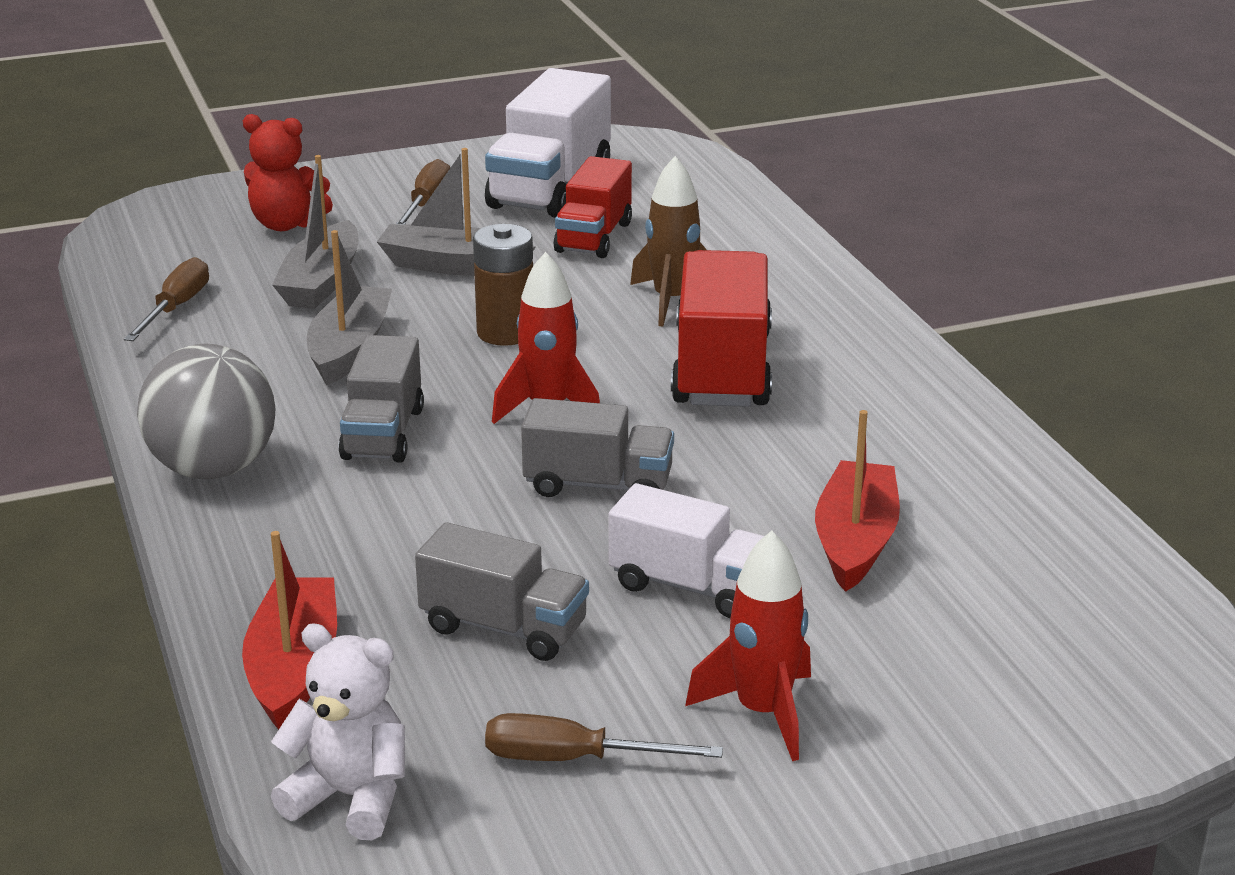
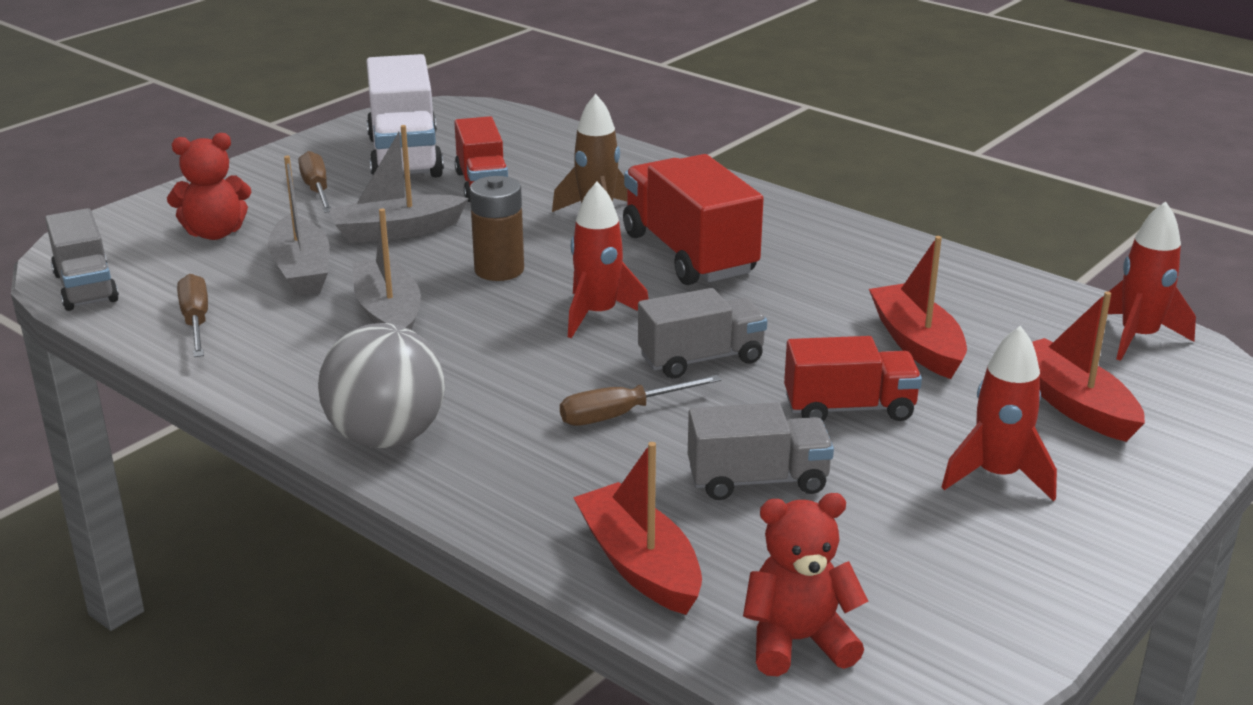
camera: 30 degrees left, 0 degrees up
white teddy bear [271,624,405,840] -> red teddy bear [743,493,868,676]
grey truck [338,335,424,463] -> grey truck moved to [45,208,119,311]
brown screwdriver [485,713,723,761] -> brown screwdriver moved to [560,375,721,426]
white truck [608,483,764,618] -> red truck [784,336,922,422]
none -> red boat [1032,291,1145,442]
none -> red rocket [1108,201,1196,361]

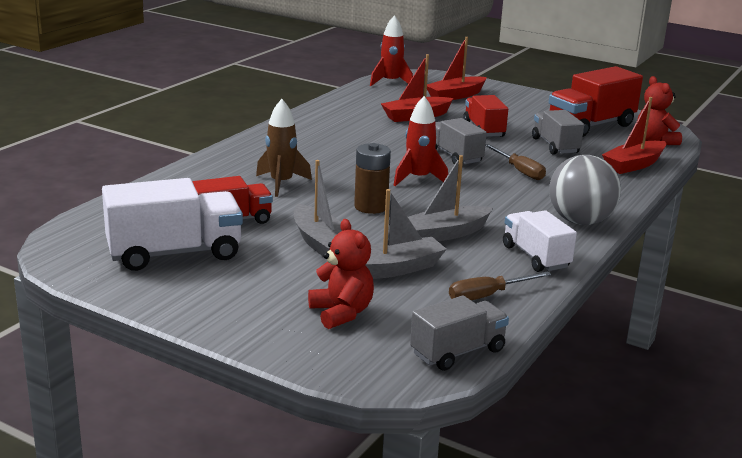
camera: 100 degrees left, 5 degrees down
brown screwdriver [298,151,331,213] -> none
red truck [623,154,764,285] -> red truck moved to [549,66,643,137]
red rocket [941,326,1057,501] -> none
none -> white truck [503,210,577,272]

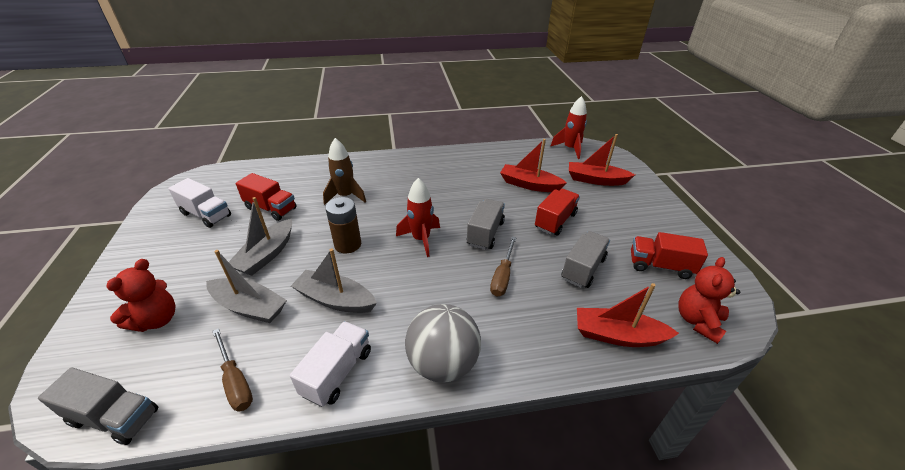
camera: 50 degrees right, 15 degrees up
white truck [102,178,243,271] -> white truck [168,178,231,228], size x0.63
brown screwdriver [449,271,552,300] -> brown screwdriver turned 150 degrees counterclockwise [212,328,253,412]
red truck [549,66,643,137] -> red truck [631,232,708,279], size x0.63

